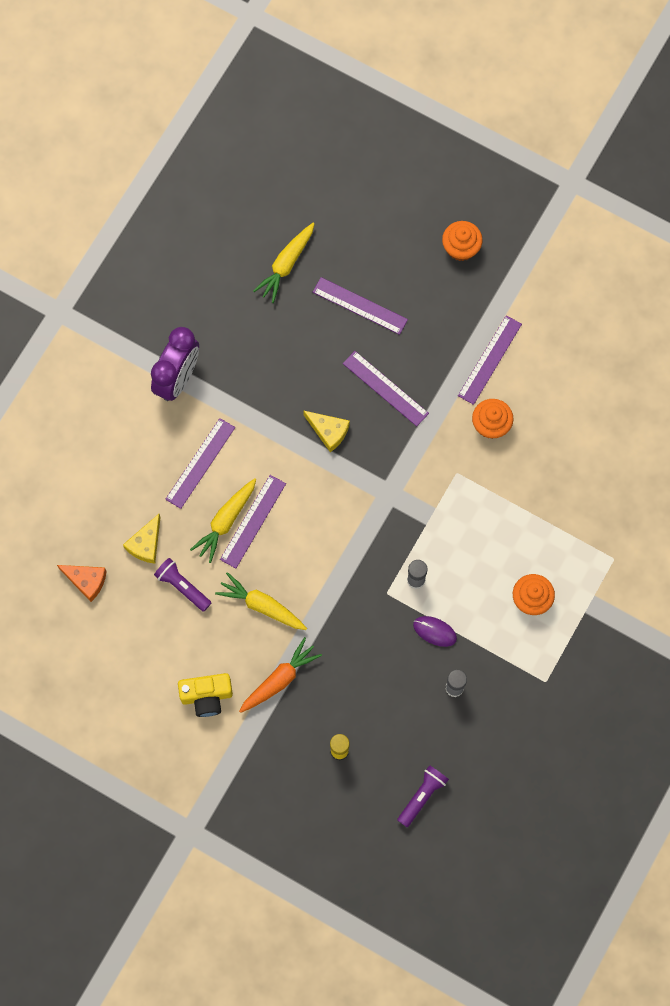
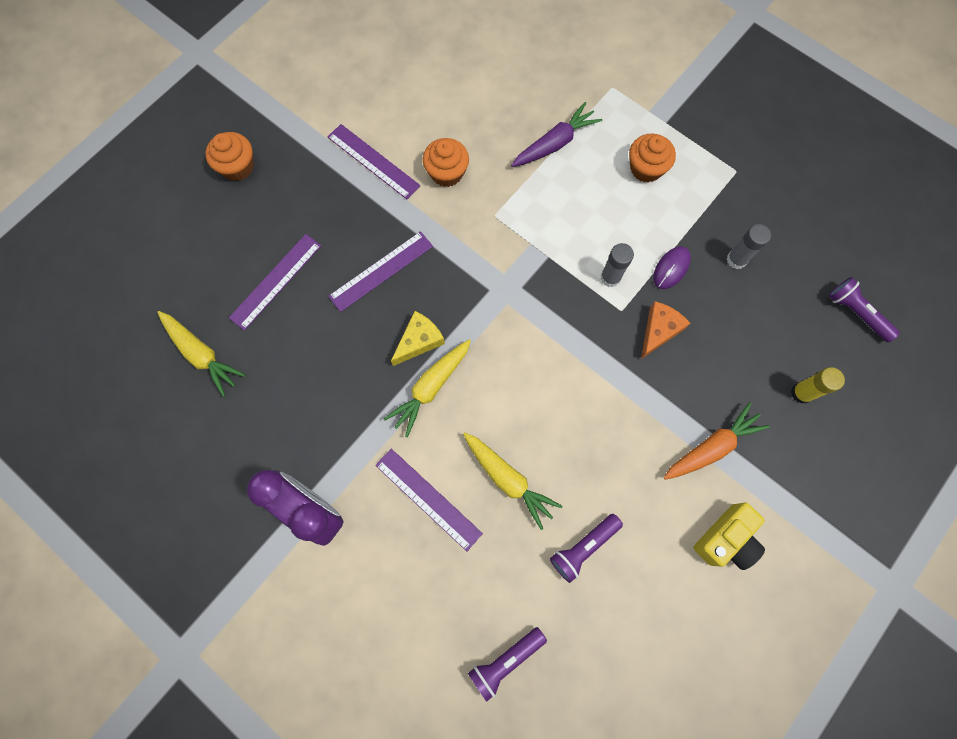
camera: 80 degrees left, 0 degrees up
orange cheese [57,565,107,602] -> orange cheese moved to [641,301,690,359]
yellow cheese [123,514,161,564] -> none
yellow camera [178,673,233,717] -> yellow camera turned 45 degrees clockwise [694,502,765,570]
yellow carrot [215,572,307,630] -> yellow carrot moved to [384,339,471,438]
purple ruler [220,475,286,568] -> none
orange carrot [239,637,322,713] -> orange carrot turned 90 degrees clockwise [664,402,770,480]
none -> purple flashlight [468,627,547,702]
none -> purple carrot [511,102,602,167]

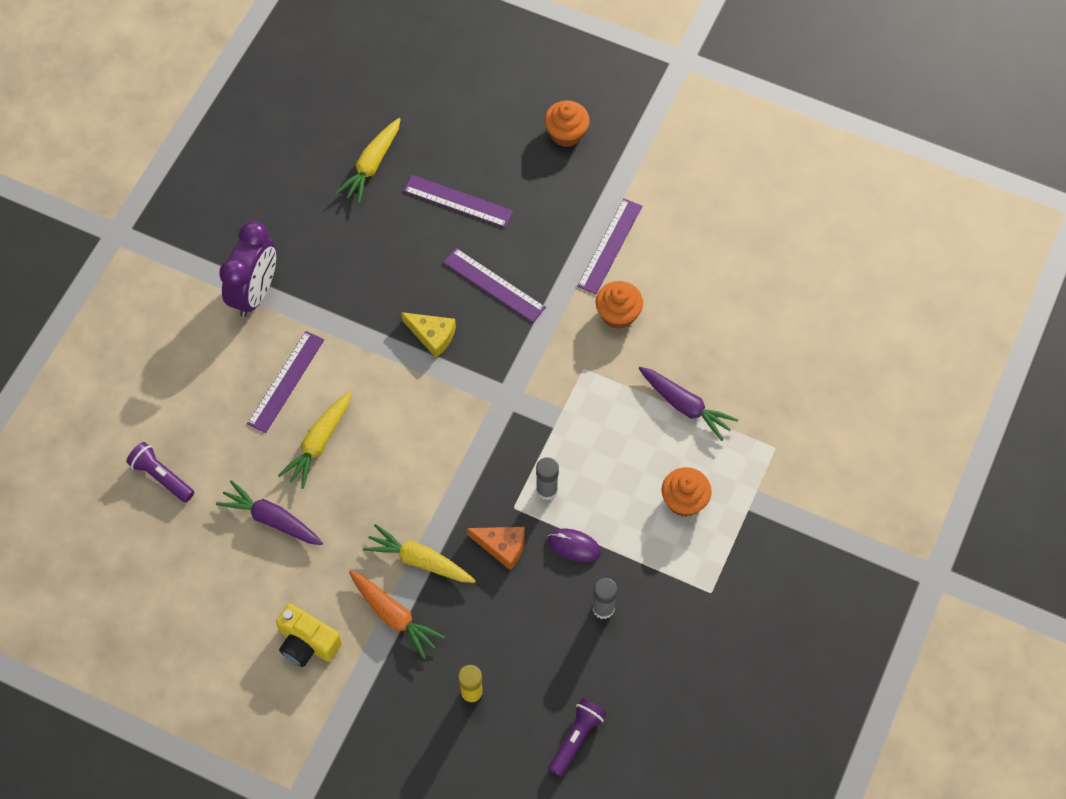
camera: 75 degrees right, 10 degrees down
yellow carrot [384,339,471,438] -> yellow carrot moved to [363,524,476,583]
purple flashlight [550,514,623,583] -> purple carrot [216,480,323,545]

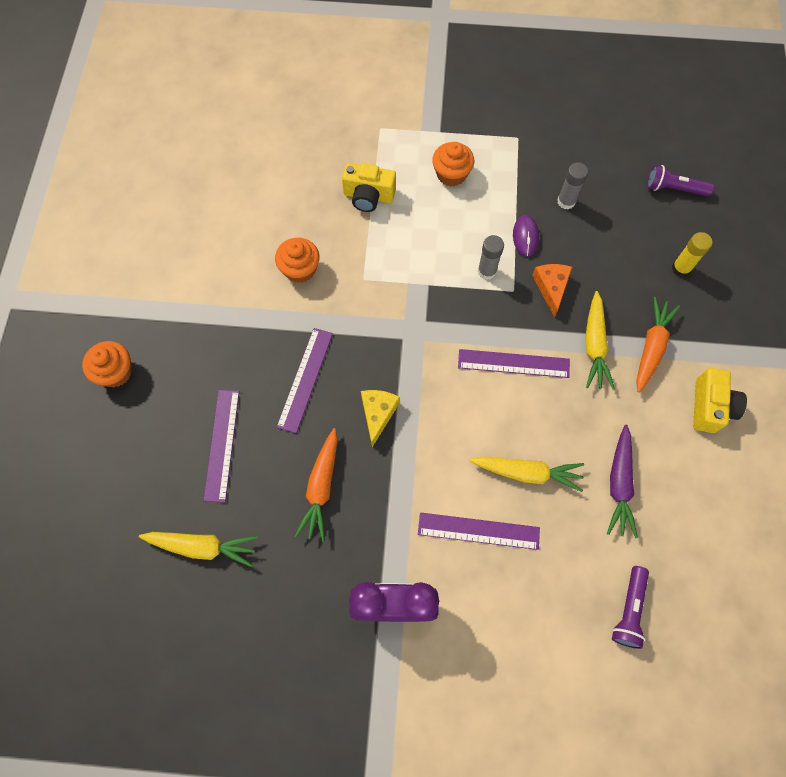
camera: 110 degrees left, 5 degrees up
purple ruler [577,198,642,294] -> purple ruler moved to [458,349,570,378]
purple carrot [638,367,738,441] -> yellow camera [342,163,396,212]
none -> orange carrot [295,428,338,542]

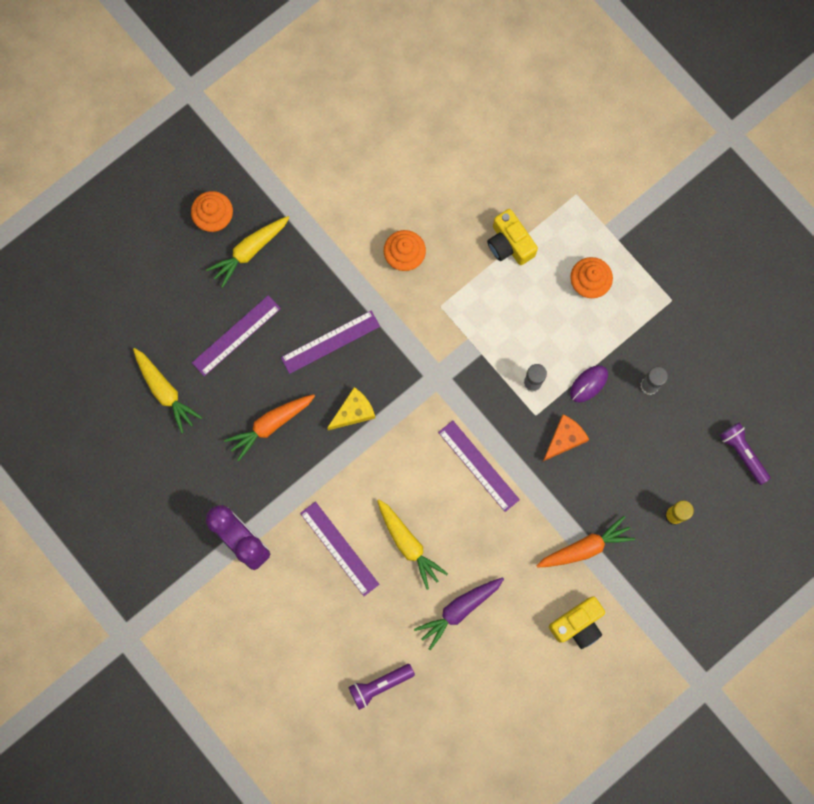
camera: 45 degrees right, 10 degrees up
yellow carrot [585,291,615,389] -> yellow carrot moved to [206,216,290,288]

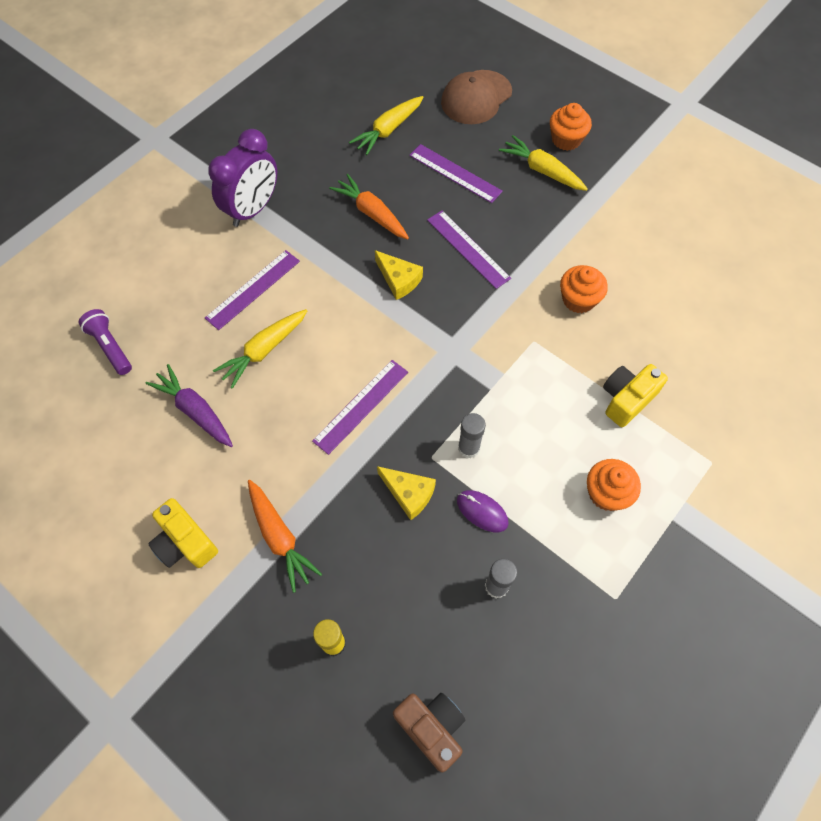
camera: 80 degrees right, 15 degrees down
orange cheese [543,414,589,461] -> yellow cheese [377,466,436,520]
purple flashlight [719,422,770,485] -> brown camera [393,693,465,772]
none -> brown cap [441,70,512,124]

